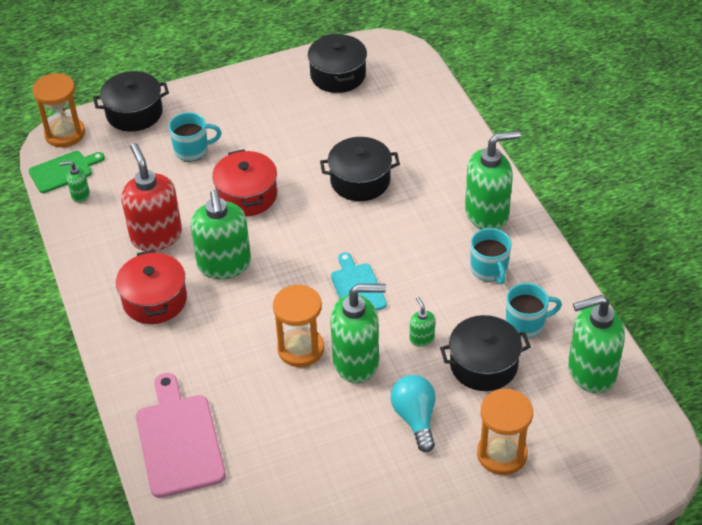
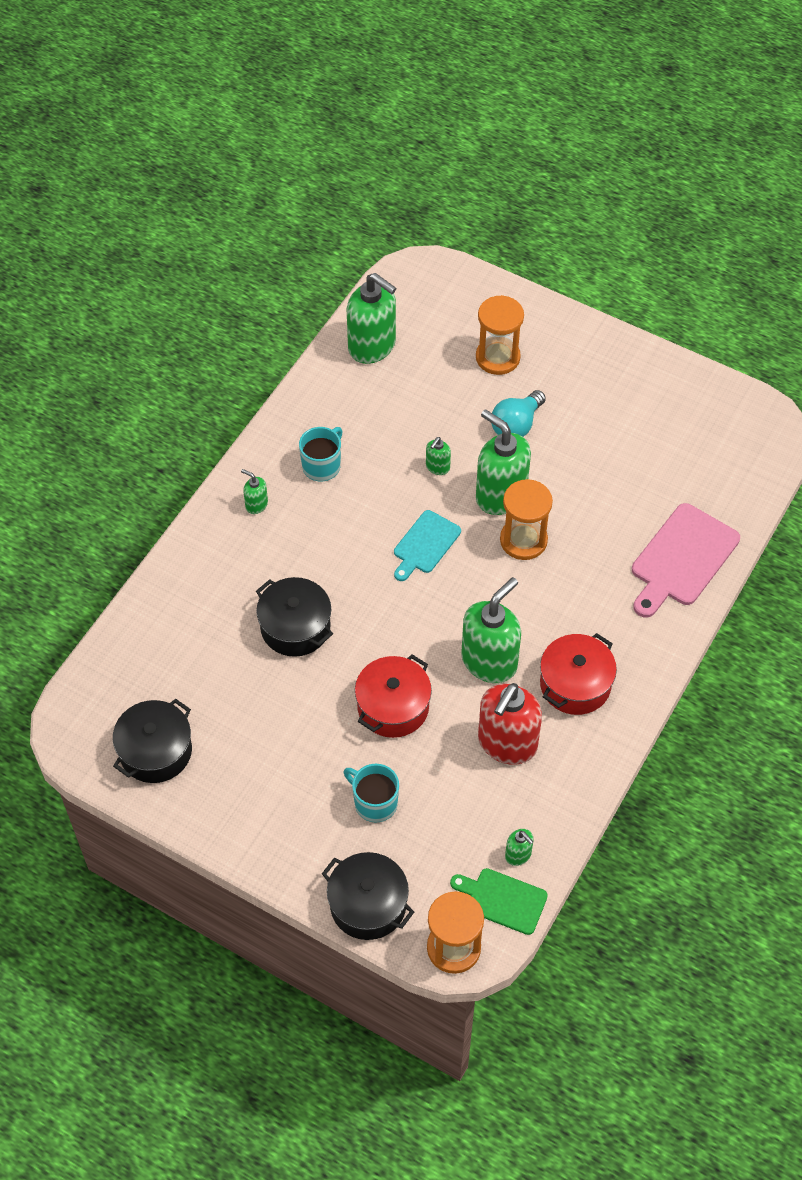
camera: 130 degrees left, 10 degrees up
black pot [440,315,531,391] -> none
green soap dispenser [465,131,521,229] -> green soap dispenser [241,469,268,514], size x0.45
turquoise mug [506,283,562,338] -> none

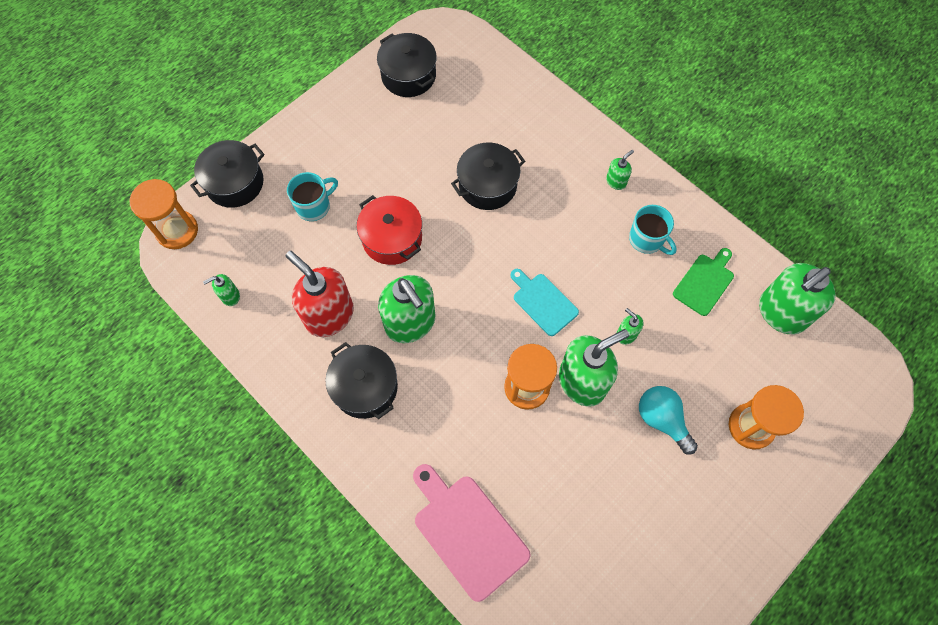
camera: 105 degrees right, 10 degrees up
green cutting board [450,868,548,935] -> green cutting board moved to [673,248,734,316]
red pot [540,633,617,715] -> black pot [325,342,398,419]

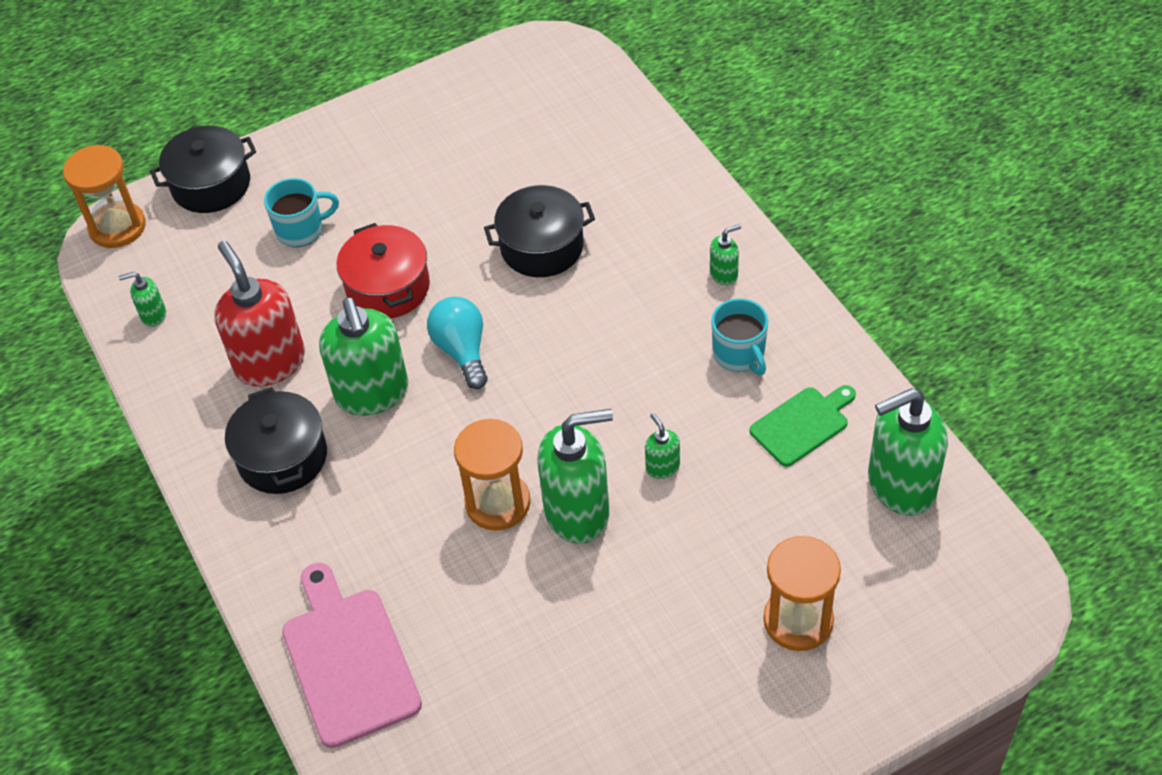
camera: 20 degrees right, 15 degrees down
black pot [377,33,437,97] -> none
turquoise cutting board [510,269,579,336] -> none
turquoise light bulb [639,386,698,455] -> turquoise light bulb moved to [427,296,488,389]

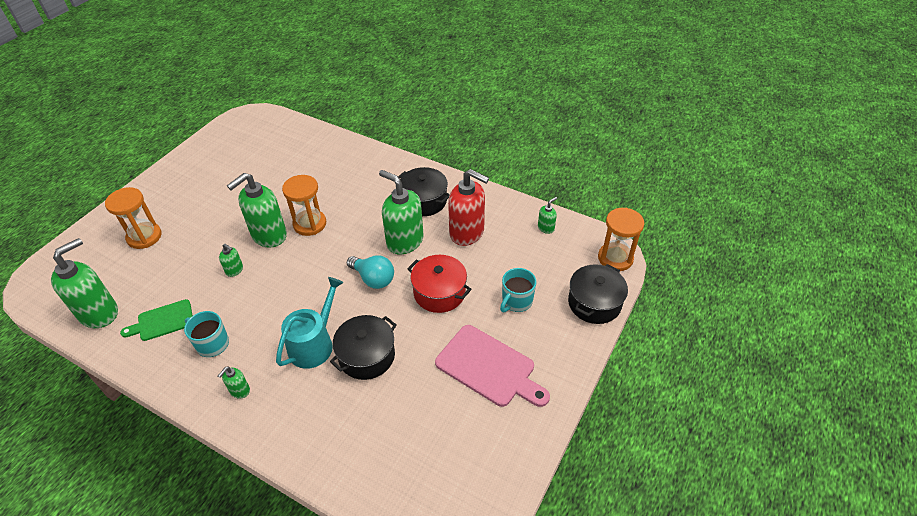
camera: 145 degrees right, 5 degrees down
pink cutting board [282,563,422,748] -> pink cutting board moved to [435,325,550,407]
green cutting board [750,385,856,467] -> green cutting board turned 45 degrees clockwise [120,299,193,341]
none -> turquoise watering can [276,277,344,369]

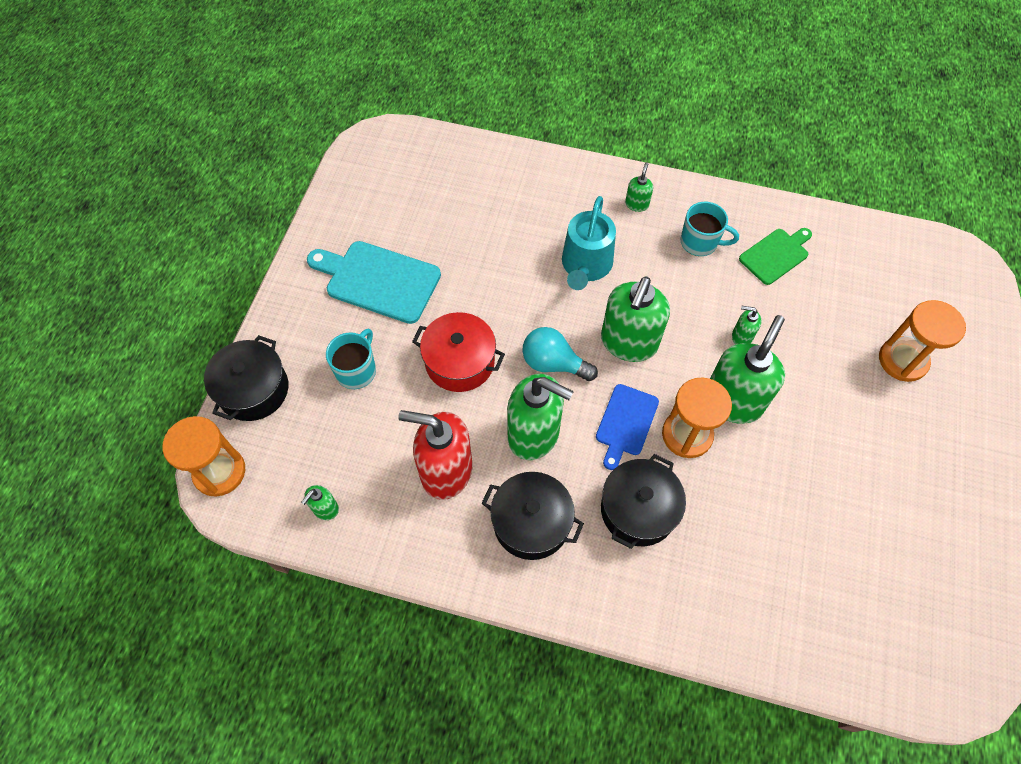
camera: 165 degrees right, 15 degrees up
green soap dispenser [51,238,118,328] -> green soap dispenser moved to [601,277,670,362]
black pot [330,315,396,380] -> black pot moved to [601,454,686,549]
pink cutting board [435,325,550,407] -> turquoise cutting board [307,241,441,324]
none -> blue cutting board [596,384,659,470]

